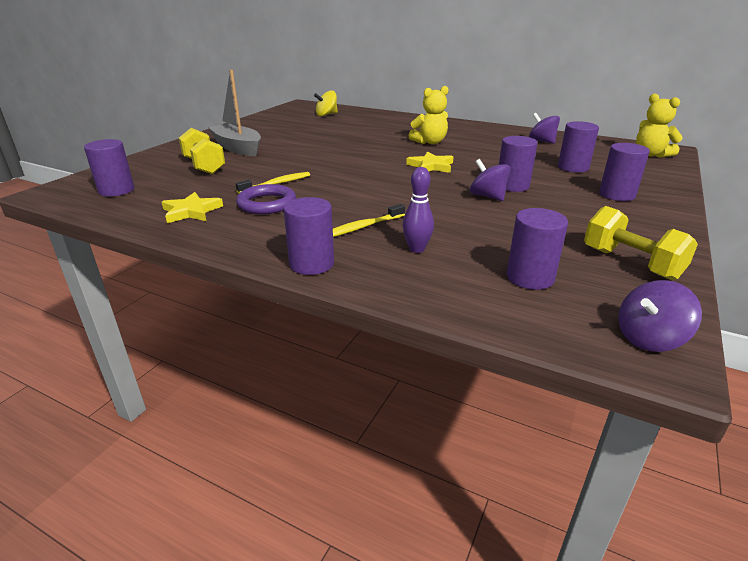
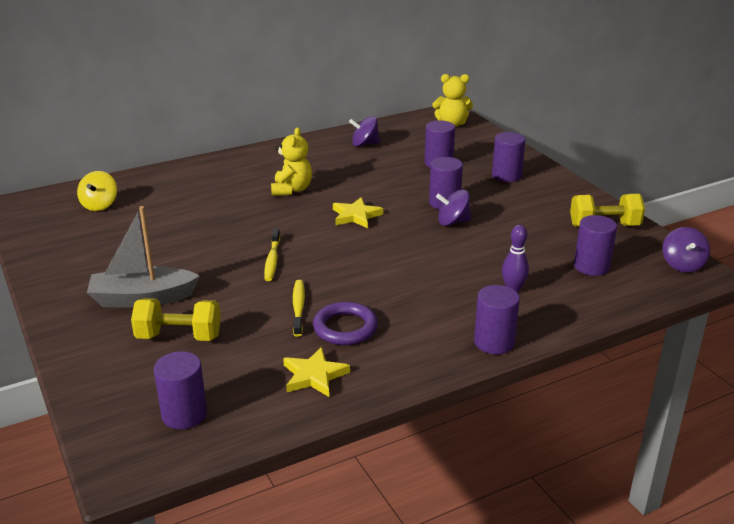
camera: 55 degrees left, 0 degrees up
yellow toothbrush [333,204,405,237] -> yellow toothbrush moved to [264,229,280,281]

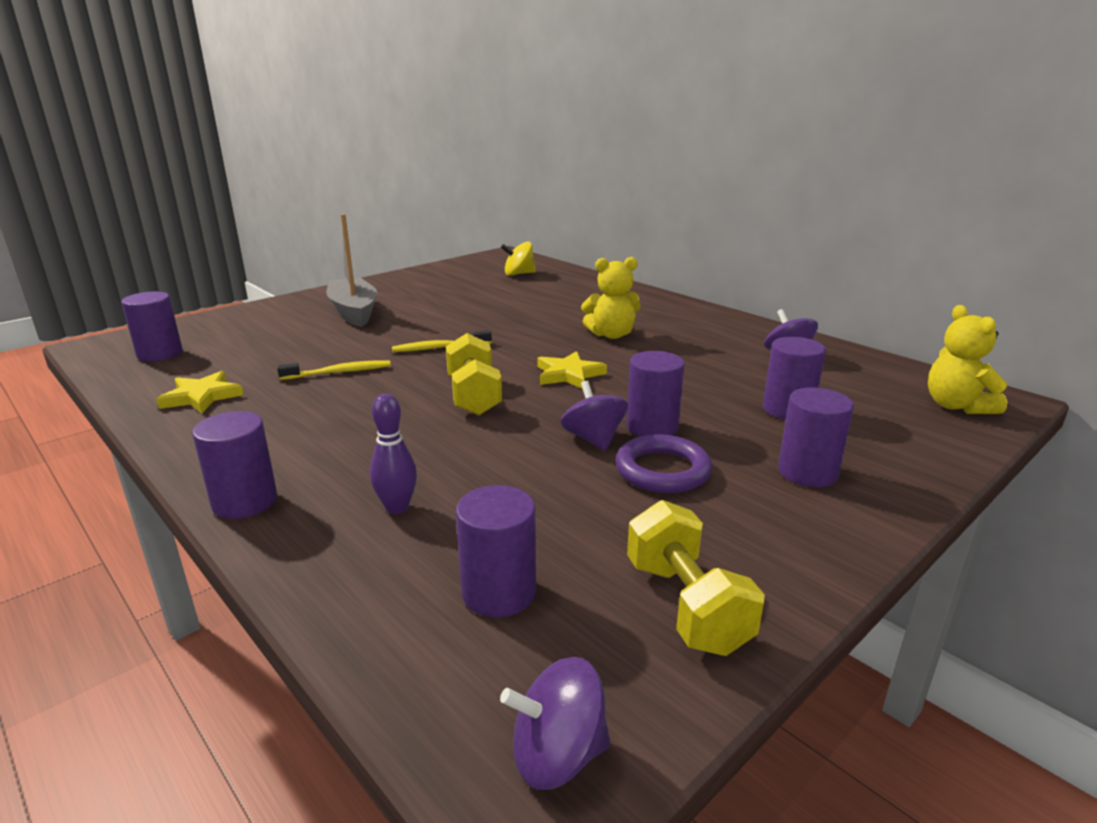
camera: 75 degrees right, 5 degrees down
yellow dumbbell [131,298,221,341] -> yellow dumbbell moved to [446,333,502,415]
purple ring [313,302,378,345] -> purple ring moved to [615,434,712,493]

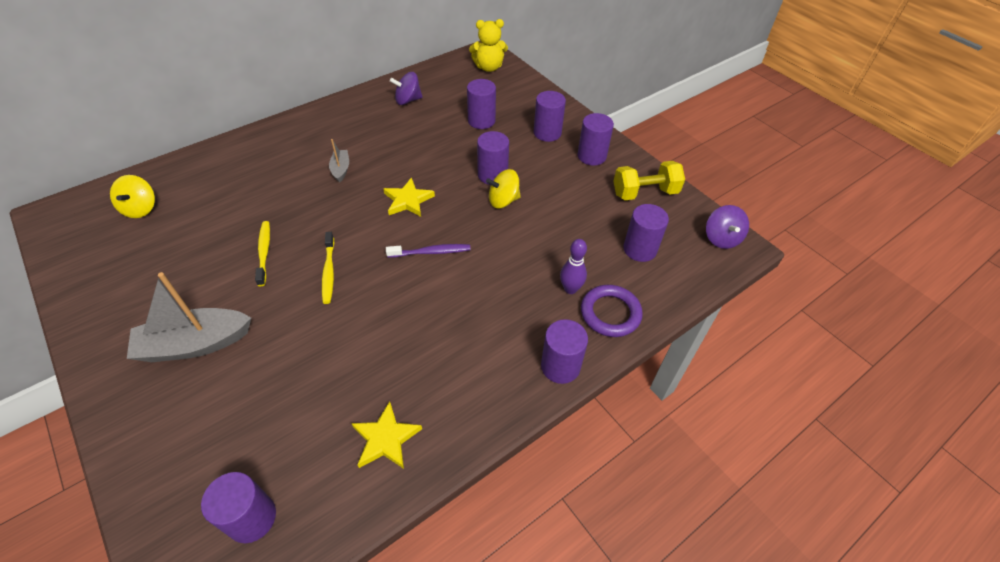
camera: 85 degrees left, 25 degrees up
yellow toothbrush [277,360,391,380] -> yellow toothbrush moved to [255,221,270,286]
yellow dumbbell [446,333,502,415] -> purple toothbrush [386,244,471,258]
purple spinning top [560,380,628,451] -> yellow spinning top [486,169,521,208]
yellow teddy bear [581,257,640,339] -> grey boat [329,139,349,182]
purple ring [615,434,712,493] -> purple ring moved to [581,285,643,337]
none -> purple cylinder [578,113,614,166]

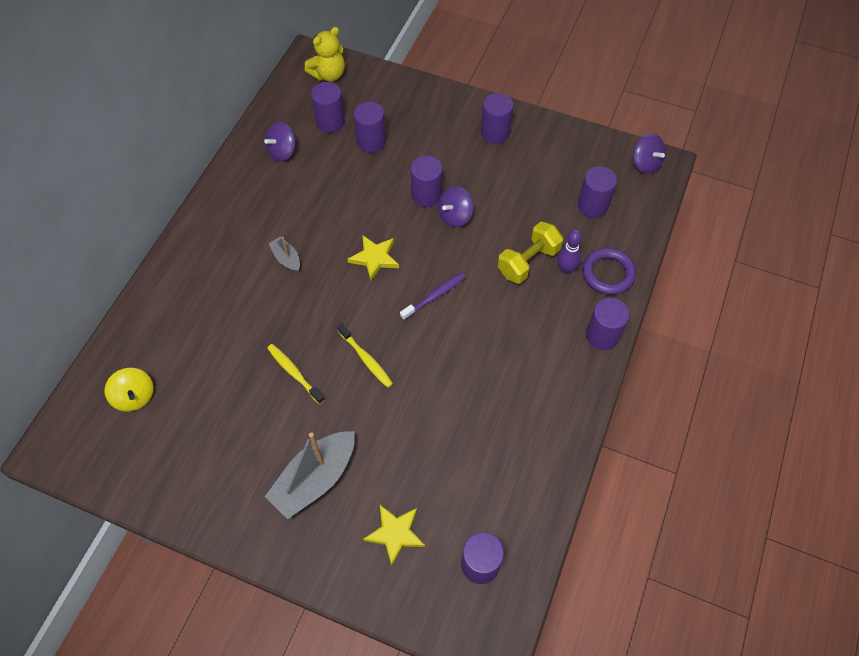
camera: 30 degrees left, 10 degrees up
yellow star [351,401,422,469] -> yellow star moved to [363,505,425,566]
yellow spinning top [486,169,521,208] -> purple spinning top [438,186,473,227]
purple cylinder [534,91,566,142] -> purple cylinder moved to [311,82,345,133]
yellow dumbbell [613,161,685,200] -> yellow dumbbell moved to [498,222,563,284]

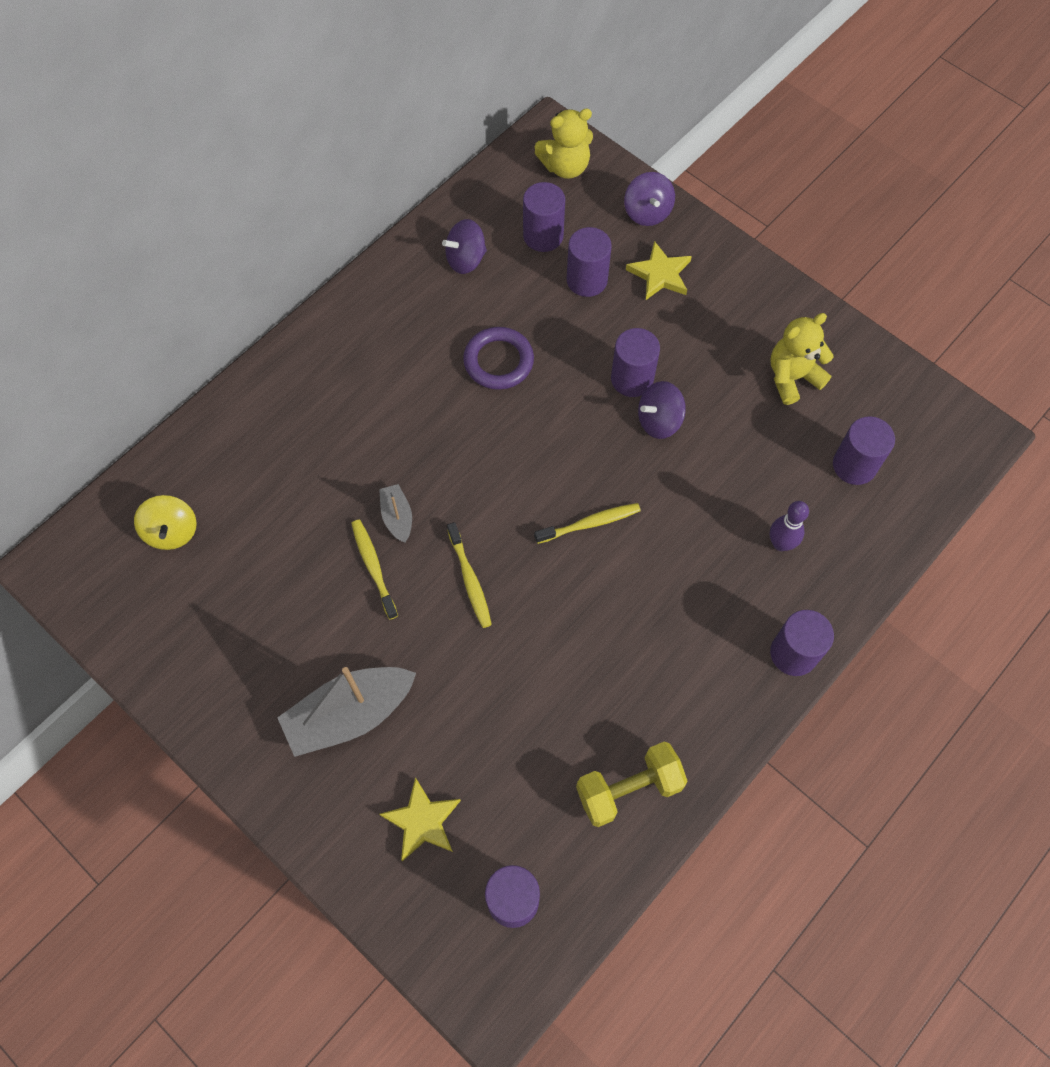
camera: 20 degrees right, 5 degrees up
grey boat [268,237,300,272] -> grey boat moved to [379,484,412,543]
yellow star [348,235,399,281] -> yellow star moved to [626,241,692,300]
purple toothbrush [400,273,466,320] -> yellow toothbrush [534,503,641,544]
purple cylinder [481,93,513,144] -> none
yellow dumbbell [498,222,563,284] -> yellow dumbbell moved to [576,742,688,827]
purple ring [582,248,636,295] -> purple ring moved to [463,327,534,390]
purple spinning top [633,134,666,174] -> purple spinning top moved to [624,172,675,226]
none -> yellow teddy bear [770,313,834,405]

